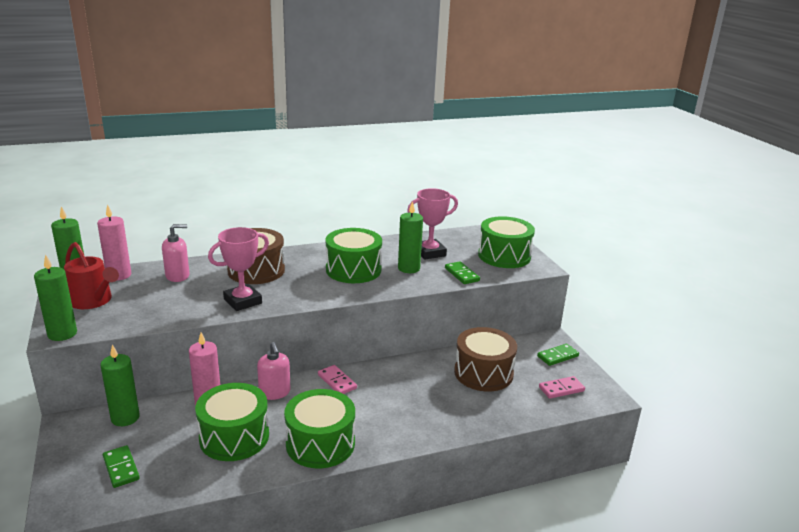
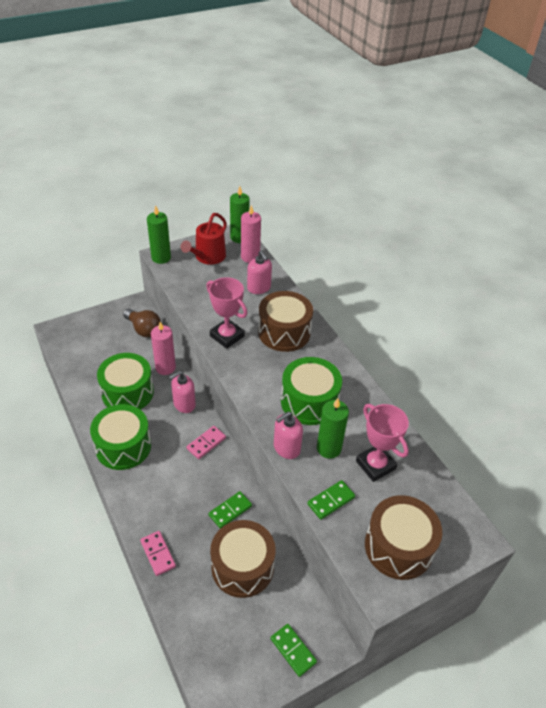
camera: 80 degrees right, 20 degrees up
green candle [100,344,140,426] -> brown light bulb [123,309,161,337]
green domino [103,445,140,488] -> green domino moved to [209,491,252,529]
green drum [478,216,535,268] -> brown drum [365,495,442,580]
pink domino [539,376,585,399] -> pink domino moved to [140,531,176,576]
none -> pink soap dispenser [274,412,303,459]

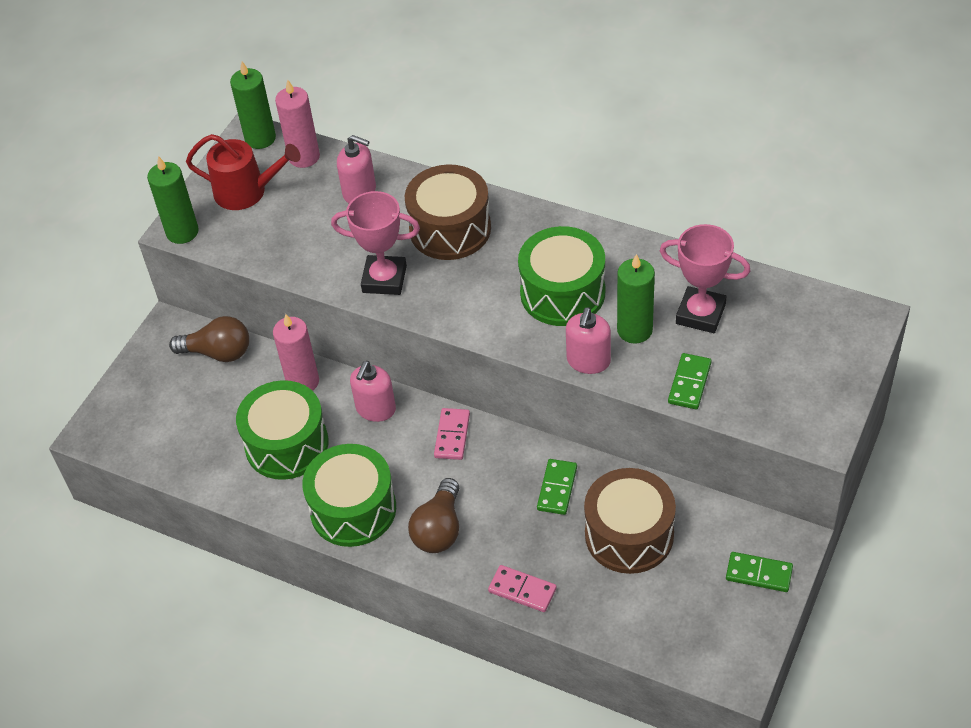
camera: 30 degrees left, 5 degrees up
red watering can [181,213,227,265] -> red watering can turned 75 degrees counterclockwise [186,134,301,210]
brown drum [365,495,442,580] -> none
none -> brown light bulb [408,478,459,553]

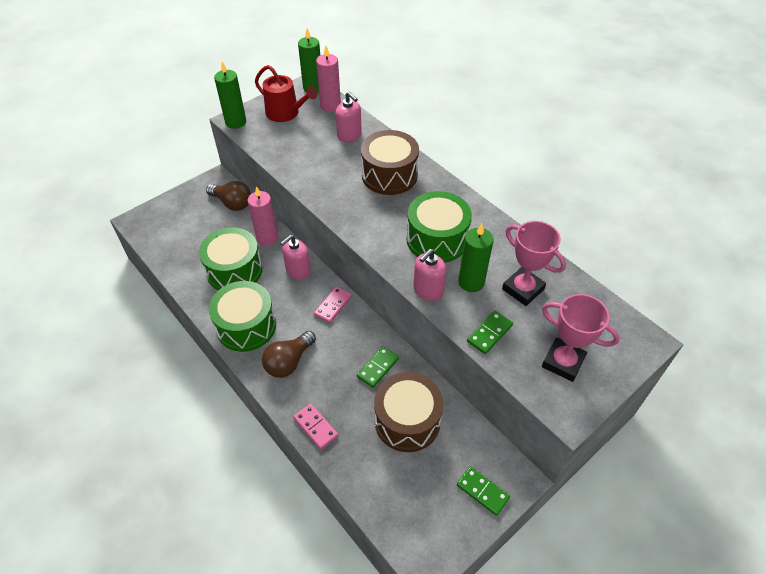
camera: 20 degrees right, 0 degrees up
pink trophy [331,191,420,295] -> pink trophy moved to [542,294,620,382]

